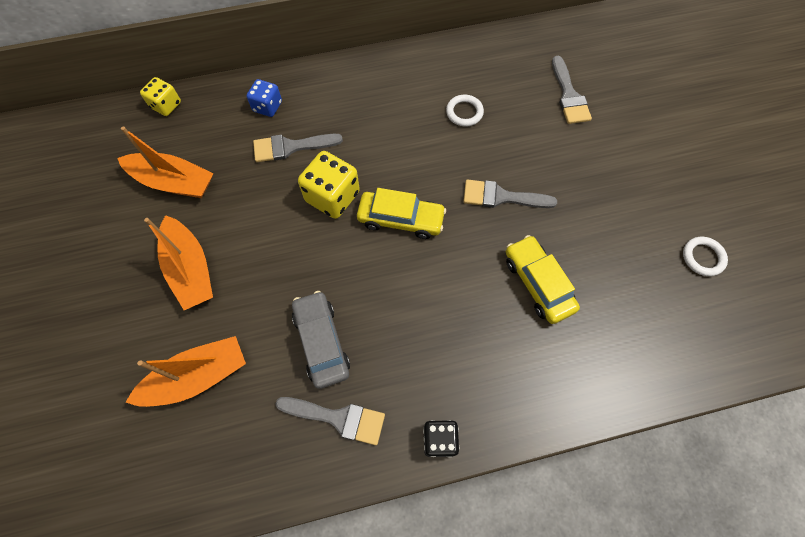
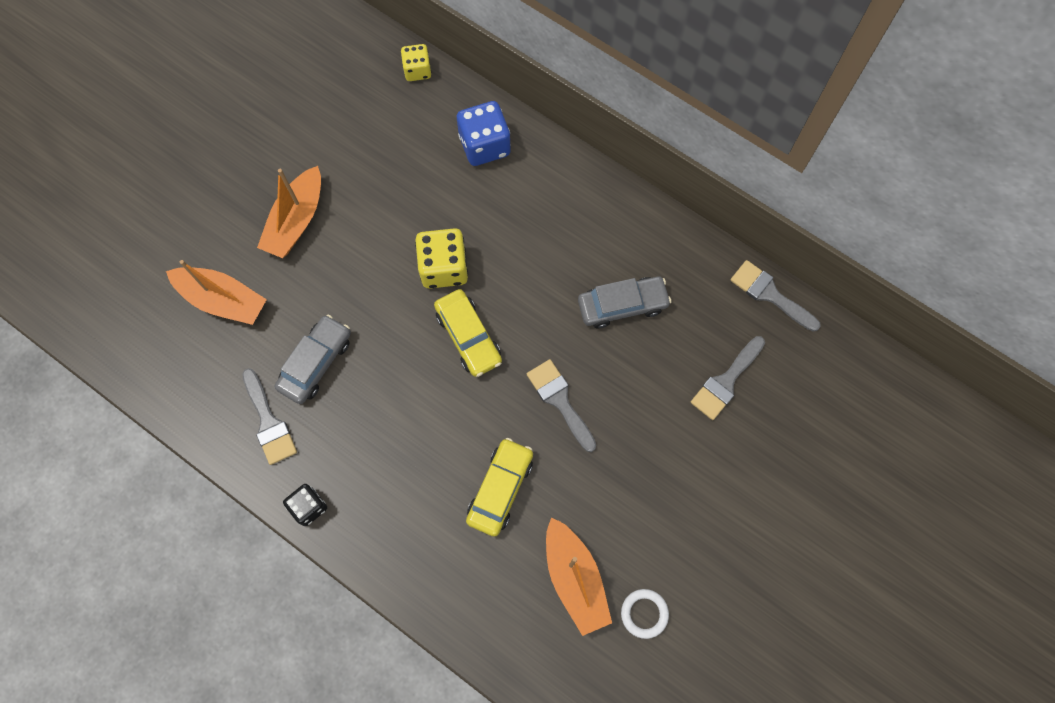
camera: 50 degrees right, 5 degrees up
orange boat [117,126,214,198] -> orange boat moved to [546,517,612,636]
blue dice [246,79,282,117] -> blue dice [457,101,511,166], size x1.63
grey brush [253,134,343,162] -> grey brush moved to [730,260,821,332]
white ring [446,95,484,127] -> grey car [578,277,671,328]

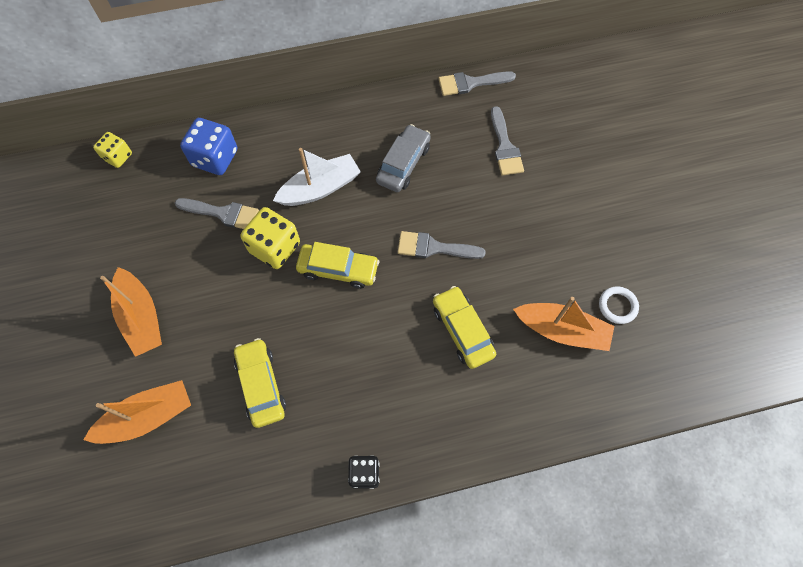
camera: 50 degrees left, 5 degrees down
grey brush [242,368,297,465] -> grey brush moved to [175,198,259,229]
grey car [275,315,351,404] -> yellow car [234,338,286,428]
none -> white boat [273,148,361,206]

